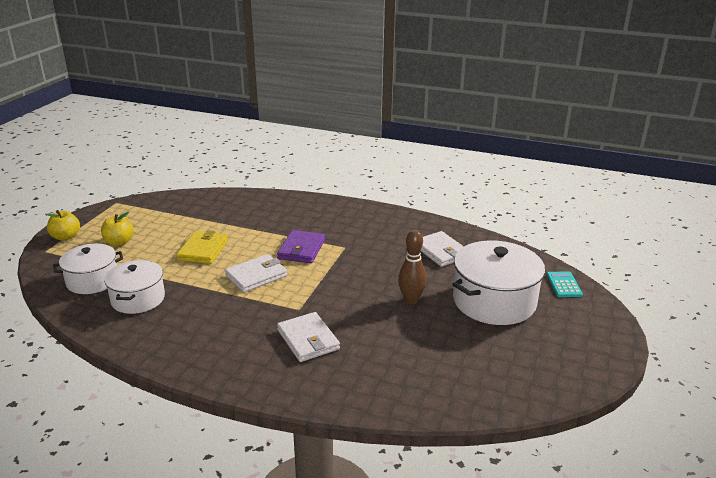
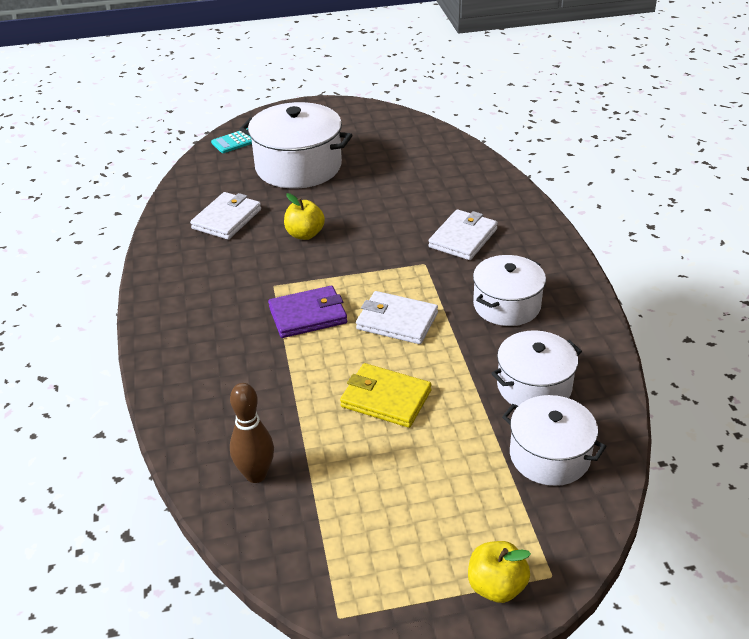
camera: 120 degrees left, 10 degrees up
yellow apple [101,212,133,246] -> yellow apple moved to [284,193,325,240]
yellow wallet [176,230,228,264] -> yellow wallet turned 45 degrees clockwise [340,363,432,428]
brown bowling pin [398,230,426,305] -> brown bowling pin moved to [230,383,274,483]
none -> white pot [473,255,546,326]

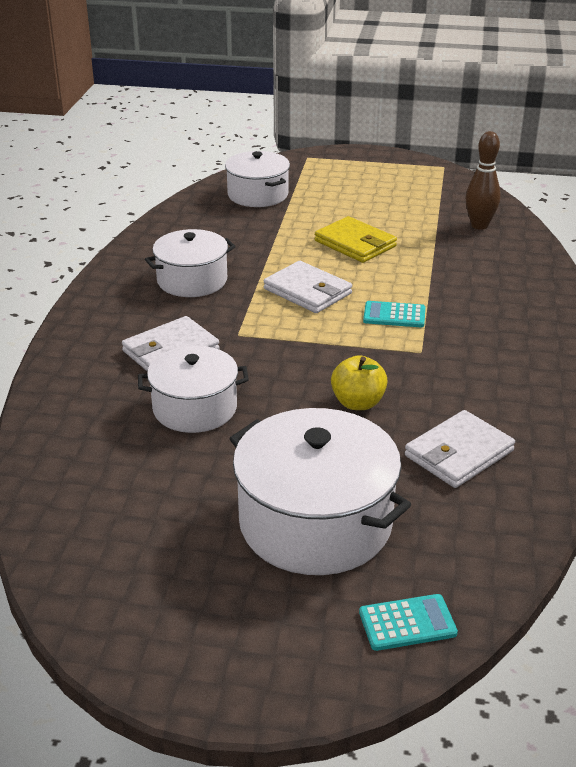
camera: 160 degrees left, 5 degrees down
purple wallet [268,286,347,338] -> turquoise calculator [363,301,425,327]
yellow apple [468,541,531,603] -> none
white pot [491,330,582,406] -> white pot moved to [138,346,249,433]

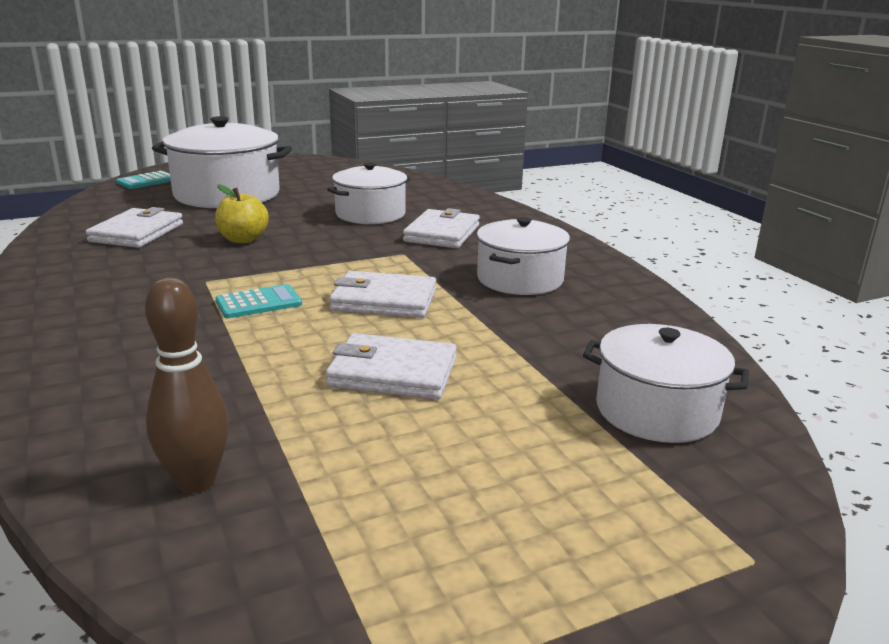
camera: 145 degrees right, 10 degrees down
yellow wallet [315,216,397,263] -> white wallet [326,333,457,400]

